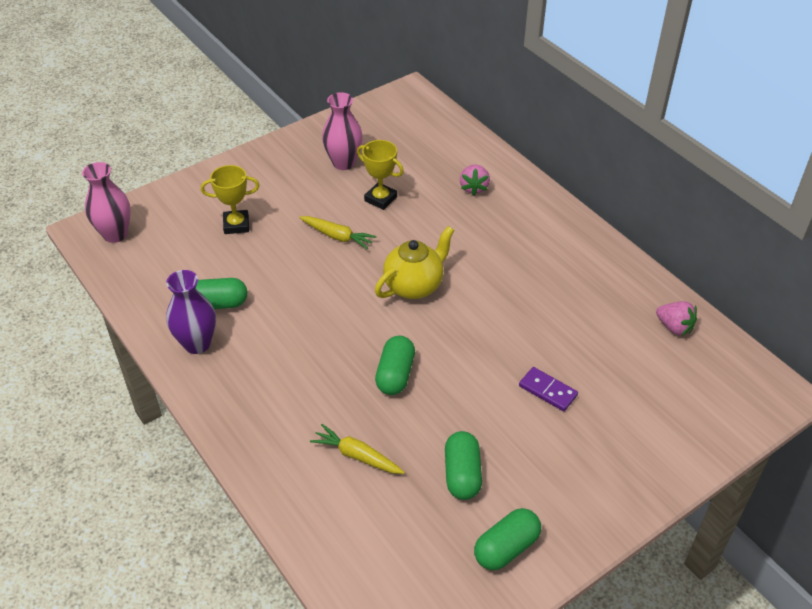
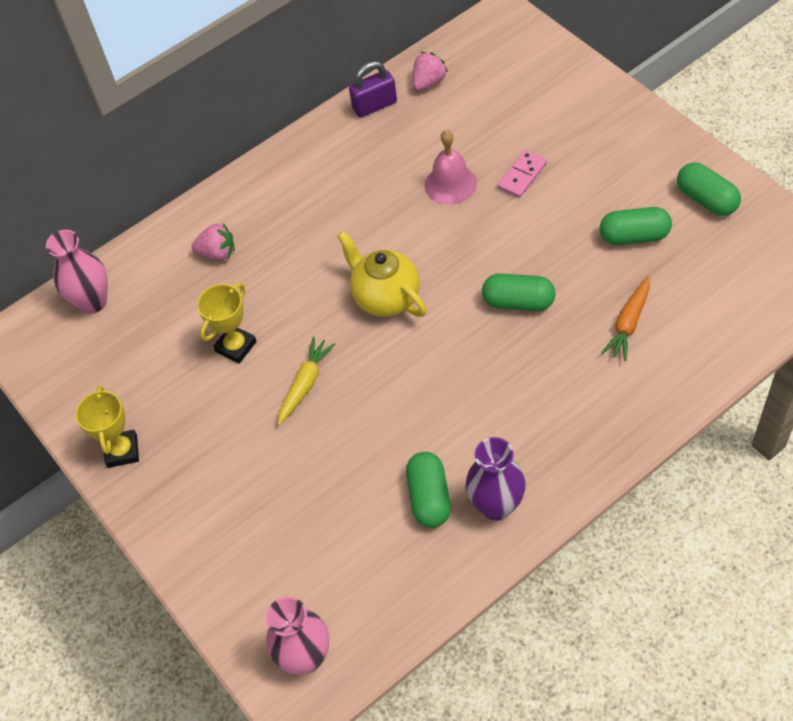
camera: 85 degrees left, 10 degrees up
yellow trophy [201,165,259,234] -> yellow trophy moved to [75,386,139,468]
yellow carrot [310,424,405,474] -> orange carrot [602,276,650,361]
pink vase [322,92,363,170] -> pink vase moved to [46,230,108,314]
purple domino [519,367,578,411] -> pink domino [497,150,547,198]
none -> purple padlock [349,61,397,118]
none -> pink bell [425,130,477,205]

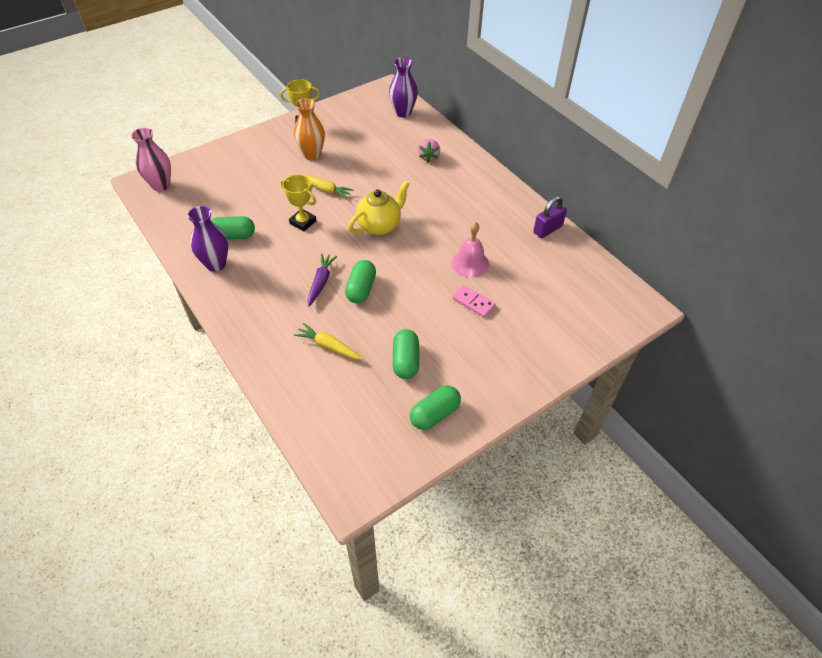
camera: 85 degrees right, 5 degrees down
pink vase [46,230,108,314] -> purple vase [389,57,418,118]
yellow trophy [197,283,257,364] -> yellow trophy moved to [281,174,317,231]
purple padlock [349,61,397,118] -> purple padlock turned 75 degrees clockwise [533,196,567,238]
pink strawberry [412,52,448,91] -> none
orange carrot [602,276,650,361] -> yellow carrot [294,323,363,360]
none -> orange vase [294,98,325,160]
none -> purple carrot [308,253,337,306]

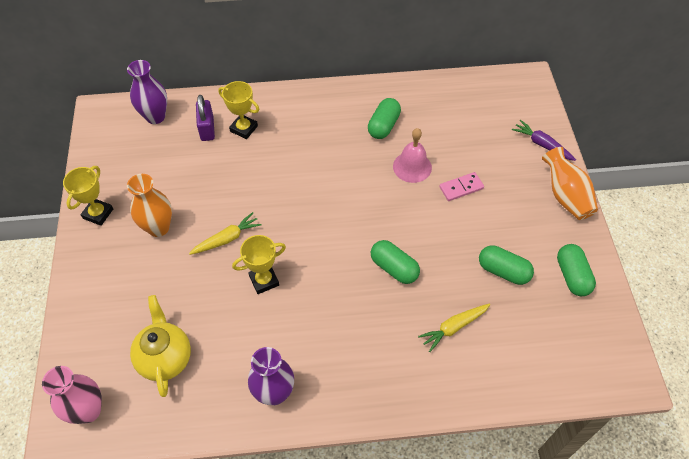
camera: 60 degrees left, 5 degrees up
green capsule [211,216,255,240] -> green capsule moved to [368,98,401,139]
purple carrot [308,253,337,306] -> purple carrot moved to [512,120,576,161]
yellow teapot [348,181,409,235] -> yellow teapot moved to [130,295,191,397]
pink strawberry [418,139,440,163] -> yellow trophy [218,81,259,139]
purple padlock [533,196,567,238] -> purple padlock moved to [196,95,215,141]
none -> orange vase [542,147,598,220]

